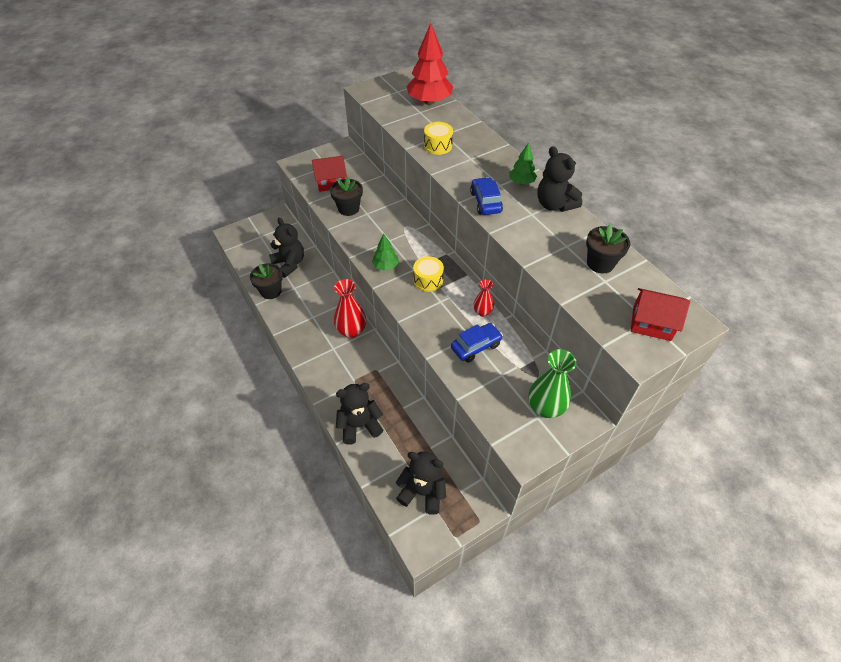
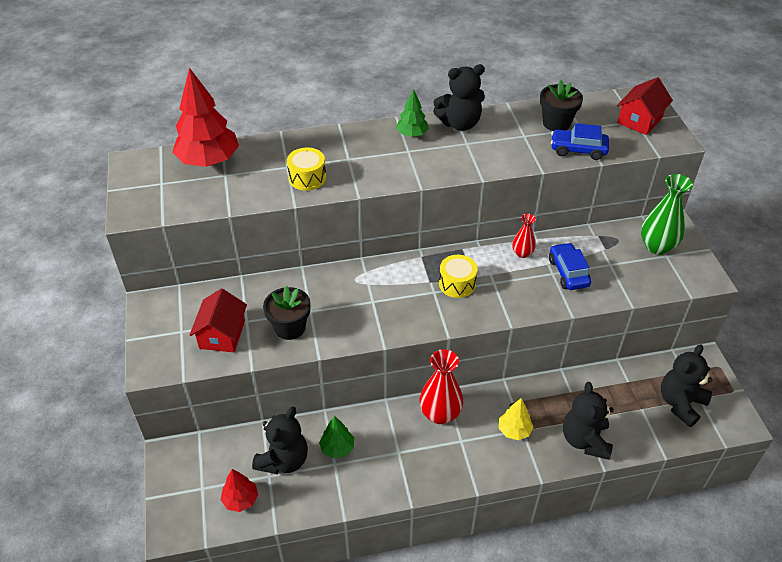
camera: 70 degrees left, 5 degrees down
black flower pot [250,263,283,299] -> none
black teddy bear [269,218,304,278] -> black teddy bear turned 135 degrees clockwise [252,407,308,474]
green tree [372,234,399,271] -> green tree moved to [319,416,354,458]
blue car [470,177,503,215] -> blue car moved to [551,123,609,160]
none -> red tree [221,469,258,512]
none -> yellow tree [499,398,533,440]

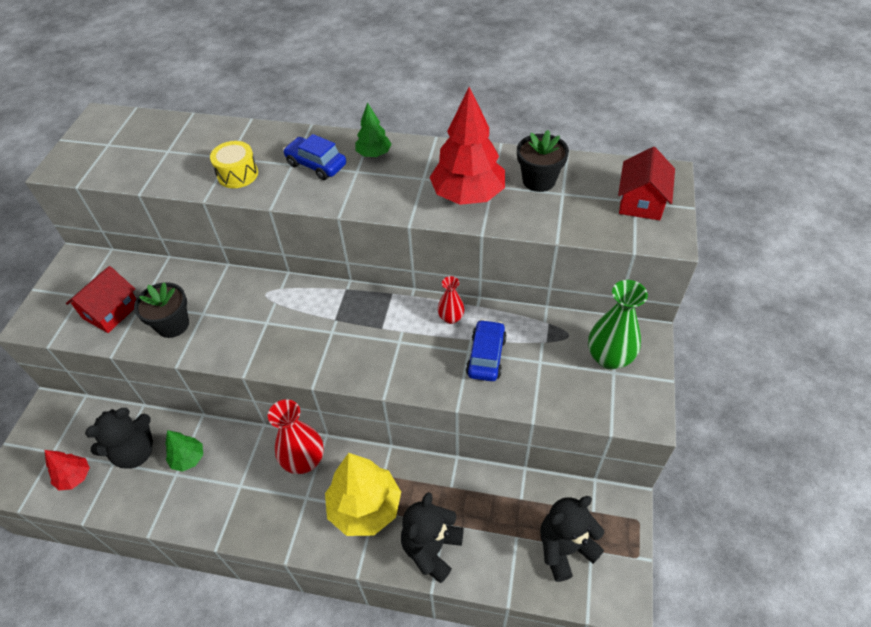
camera: 25 degrees right, 5 degrees up
red tree [172,68,239,167] -> red tree moved to [429,87,505,205]
black teddy bear [433,64,485,131] -> none
yellow drum [439,255,478,298] -> none
yellow tree [499,398,533,440] -> yellow tree [325,453,401,536], size x1.93
blue car [551,123,609,160] -> blue car moved to [283,134,346,180]
red house [617,77,673,135] -> red house turned 45 degrees counterclockwise [618,147,675,220]

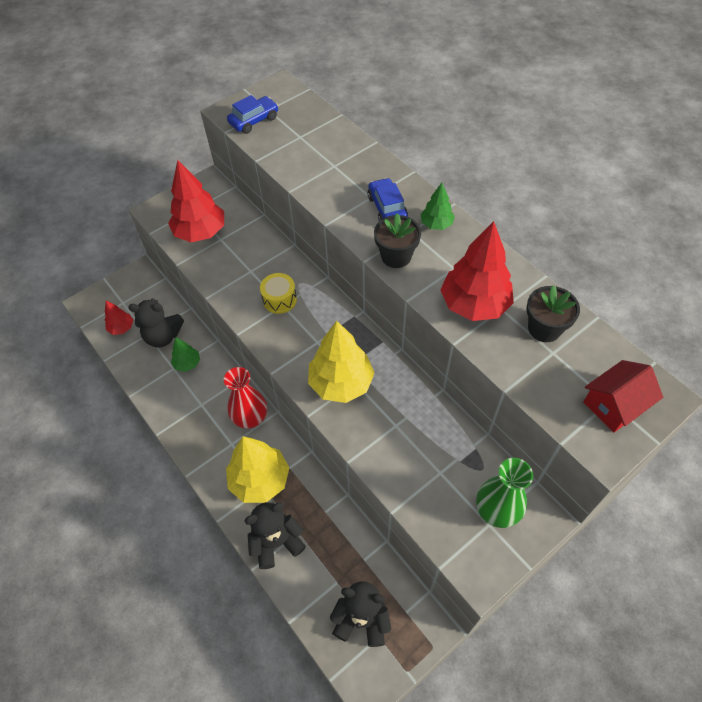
camera: 40 degrees right, 5 degrees up
red house [66,266,136,333] -> red tree [168,160,224,242]
black flower pot [134,282,189,338] -> black flower pot moved to [374,213,421,268]
yellow drum [210,141,258,188] -> yellow drum moved to [260,273,297,314]
red vase [438,276,465,324] -> none
blue car [466,319,507,381] -> blue car moved to [227,95,279,134]
none -> yellow tree [308,321,375,403]

